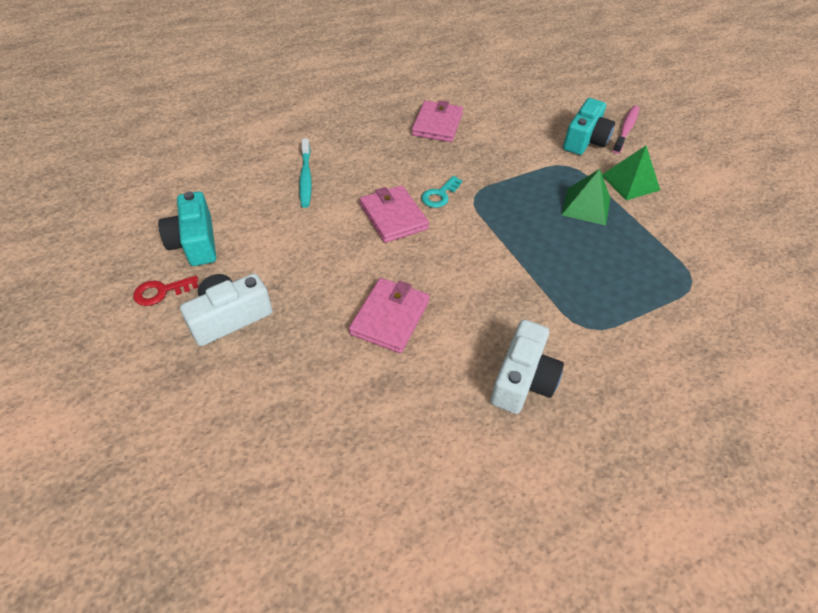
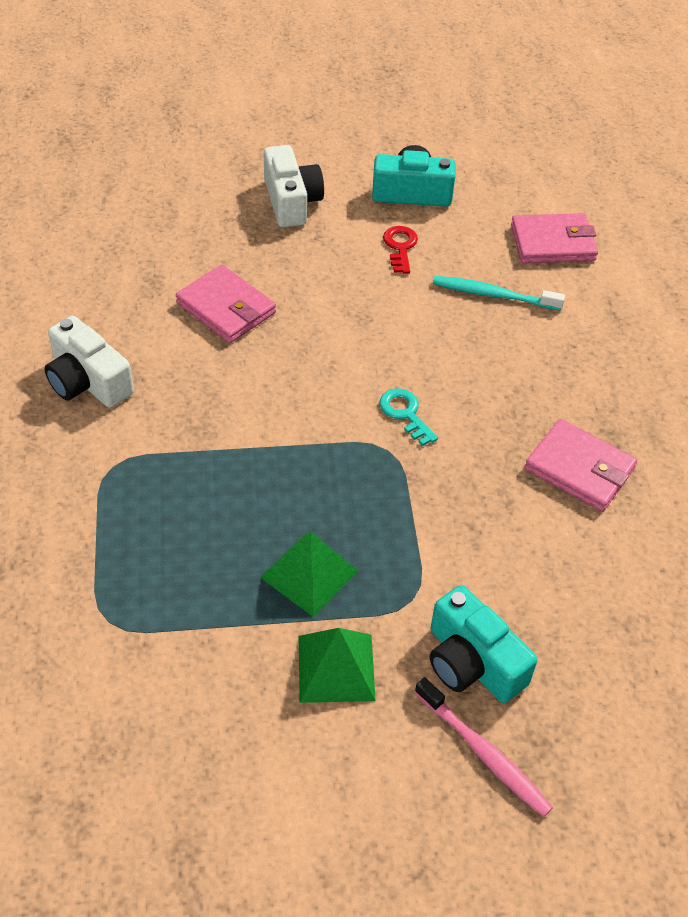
camera: 110 degrees right, 0 degrees up
red key [133,276,198,306] -> red key moved to [383,226,418,274]
pink wallet [360,185,429,243] -> pink wallet moved to [511,213,598,263]

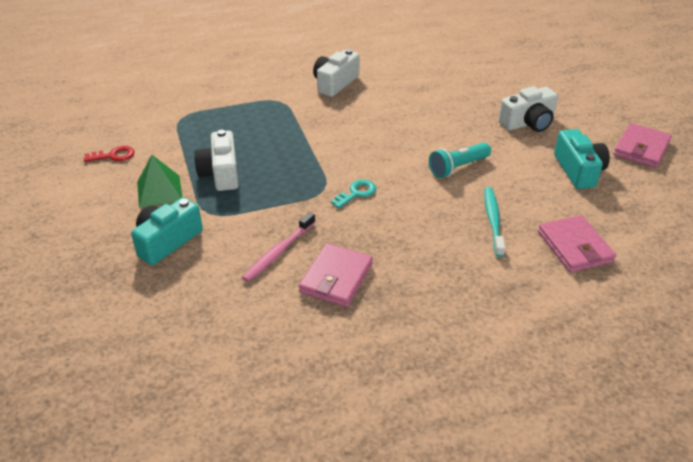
camera: 80 degrees right, 10 degrees down
pink wallet [176,265,276,343] -> pink wallet moved to [614,123,672,168]
green pyramid [260,531,359,617] -> white camera [194,130,239,191]
red key [383,226,418,274] -> red key moved to [84,146,135,162]
pink toothbrush [415,677,553,817] -> pink toothbrush moved to [242,212,315,282]
none -> turquoise flashlight [429,142,491,178]

